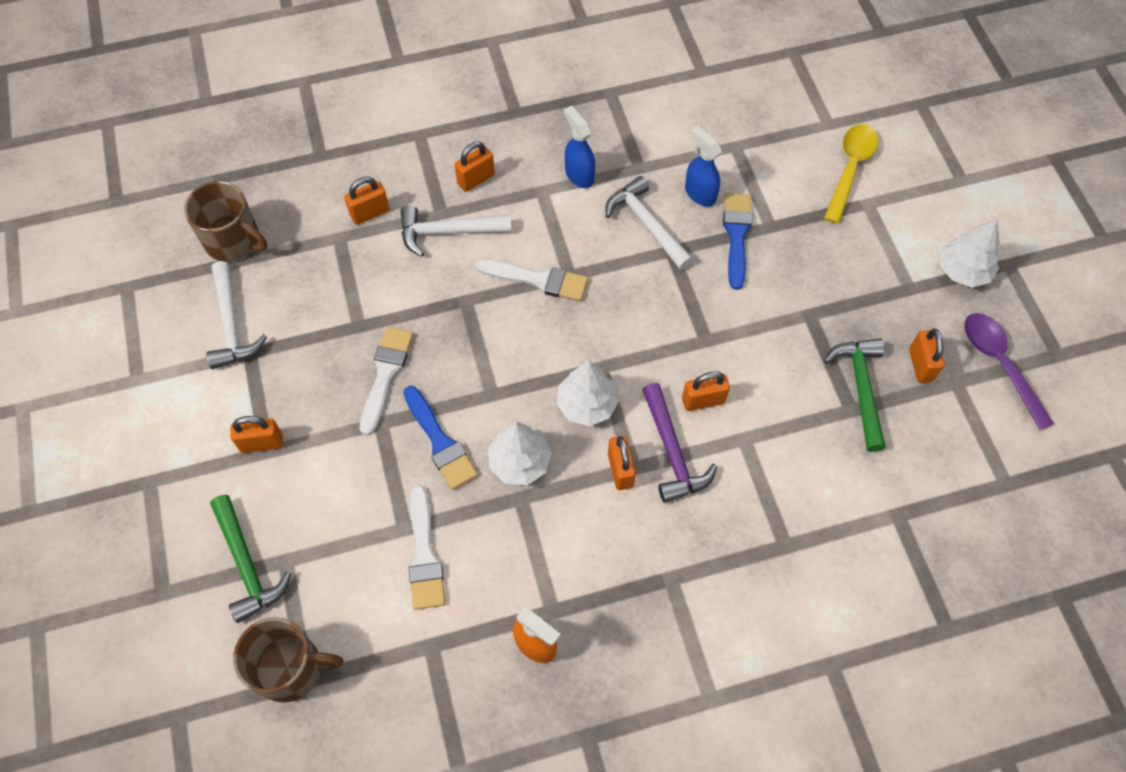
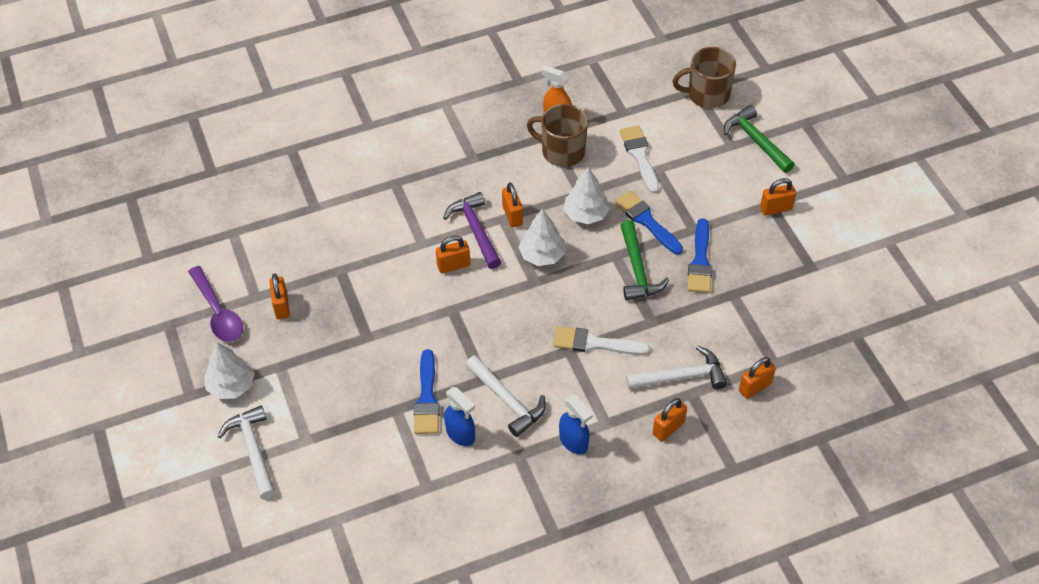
camera: 175 degrees right, 10 degrees down
brown mug [184,181,268,262] -> brown mug moved to [527,104,588,167]
white hammer [206,261,267,369] -> white hammer moved to [218,405,276,499]
white brush [360,327,413,436] -> blue brush [687,218,712,293]
yellow spoon [824,124,878,224] -> none
green hammer [824,339,886,452] -> green hammer moved to [620,220,669,300]

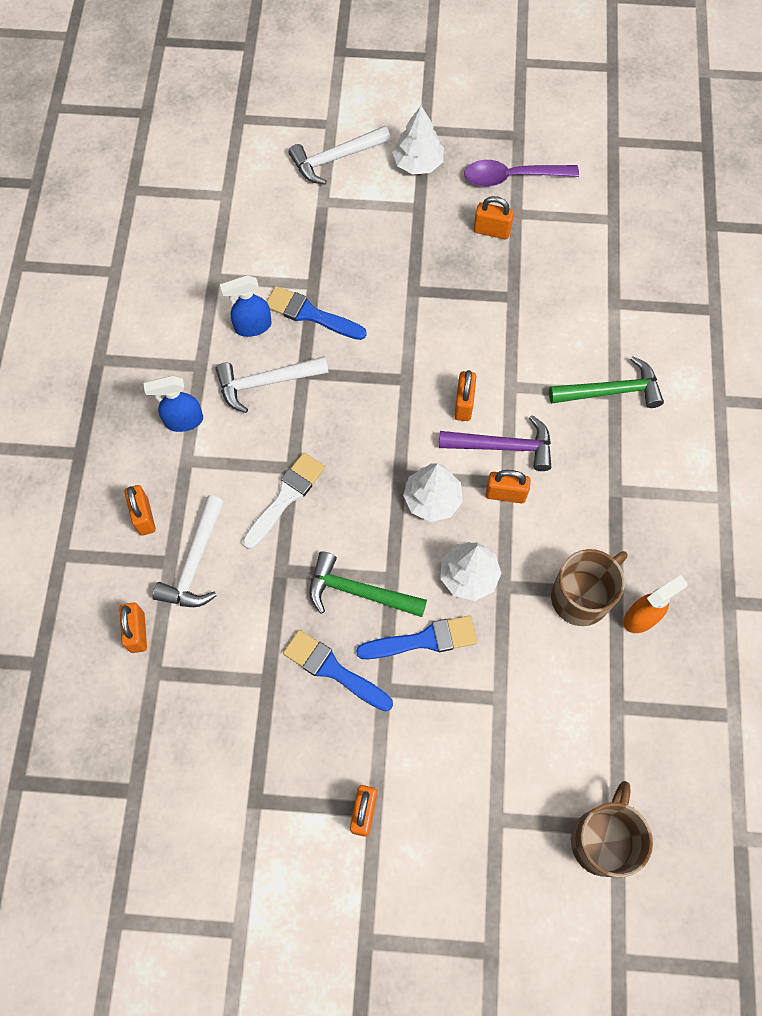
camera: 115 degrees right, 15 degrees up
white hammer [218,405,276,499] -> white hammer turned 150 degrees clockwise [289,126,391,185]
white brush [620,125,659,194] -> none
green hammer [724,105,794,173] -> green hammer moved to [549,356,664,408]

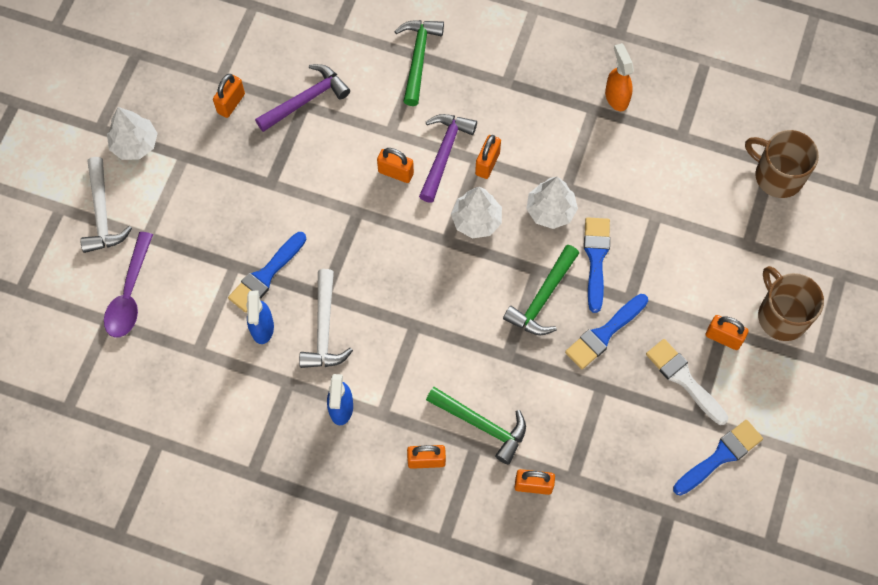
camera: 75 degrees left, 0 degrees up
white hammer [153,496,224,607] -> green hammer [426,387,526,464]
white brush [242,453,325,549] -> white brush moved to [646,339,728,425]
purple spoon [464,160,579,187] -> purple spoon moved to [104,232,153,338]
brown mug [551,549,628,626] -> brown mug moved to [758,266,824,341]
none -> purple hammer [255,64,350,132]
none -> blue brush [673,420,763,496]

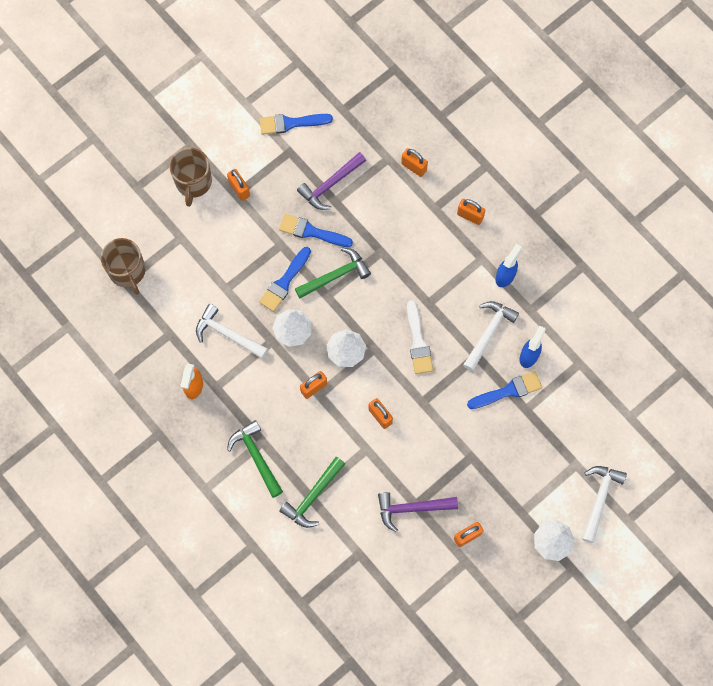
camera: 150 degrees left, 5 degrees up
purple spoon [104,232,153,338] -> none
purple hammer [419,114,477,203] -> purple hammer moved to [297,152,366,210]
green hammer [426,387,526,464] -> green hammer moved to [227,420,283,498]
blue brush [565,294,648,369] -> blue brush turned 150 degrees counterclockwise [279,214,353,247]
white brush [646,339,728,425] -> white brush moved to [407,300,433,374]
none -> white hammer [196,304,268,359]

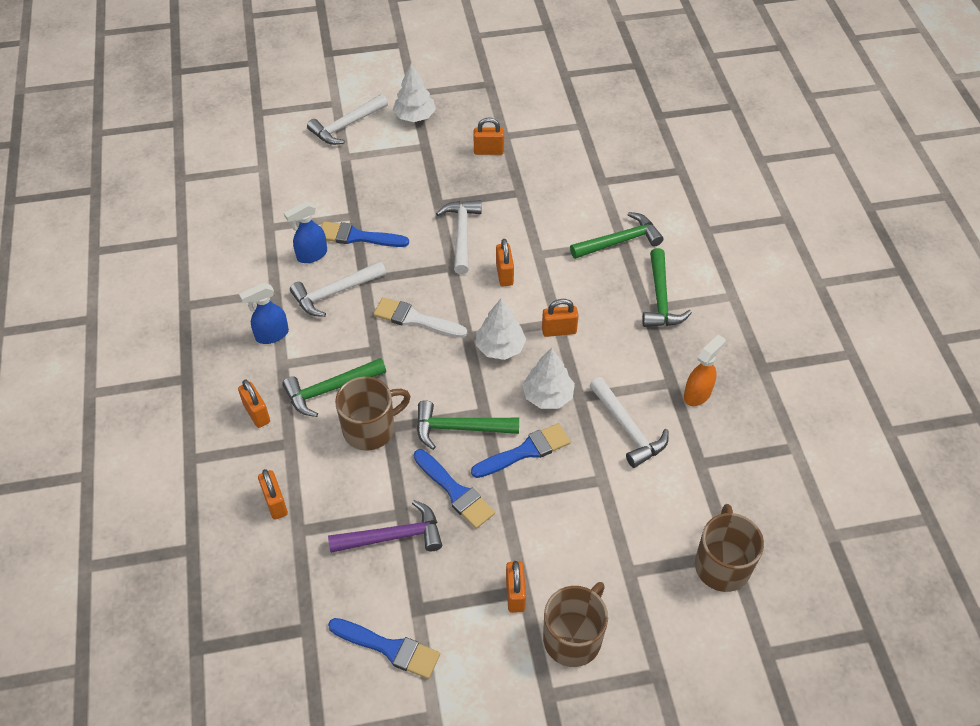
camera: 150 degrees left, 20 degrees down
purple hammer [378,492,458,532] -> none
white brush [407,300,433,374] -> white brush turned 90 degrees counterclockwise [373,297,467,338]
none -> green hammer [282,358,386,417]
none -> brown mug [335,376,411,451]
none -> white hammer [436,200,482,274]

